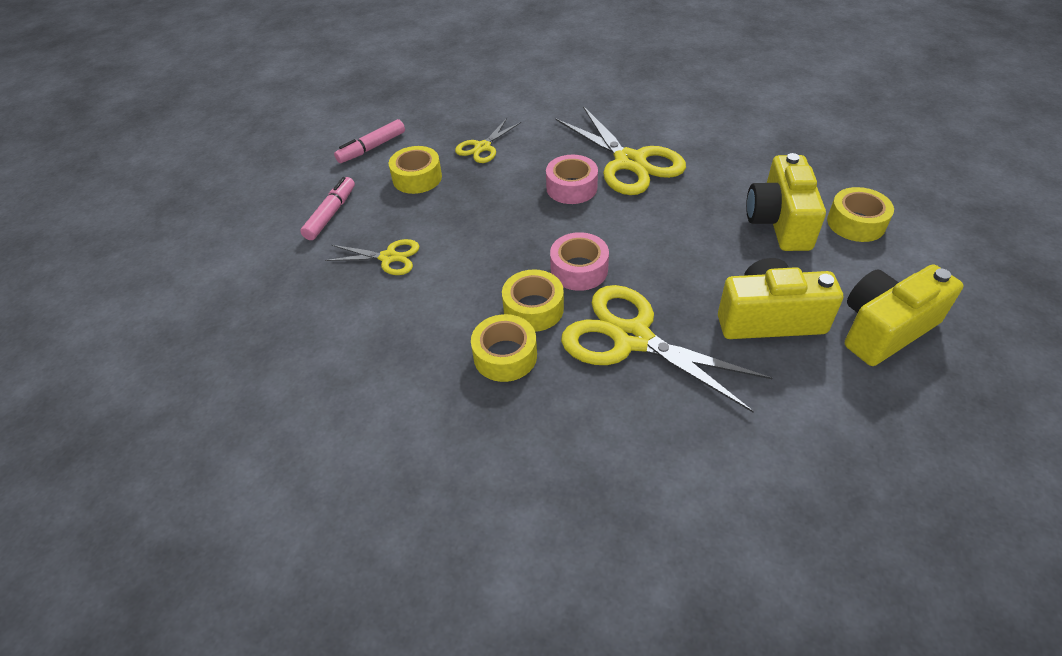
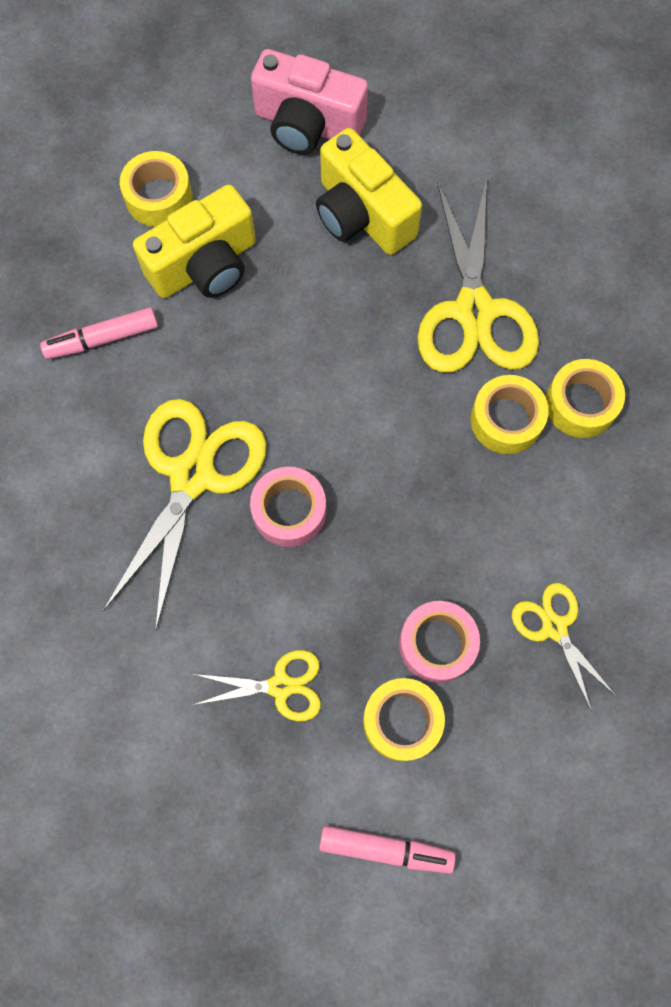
camera: 130 degrees left, 25 degrees up
pink marker [300,177,355,240] -> pink marker moved to [40,307,158,359]
pink tape [550,232,609,291] -> pink tape moved to [399,601,480,683]
yellow camera [844,264,964,366] -> pink camera [251,49,368,154]

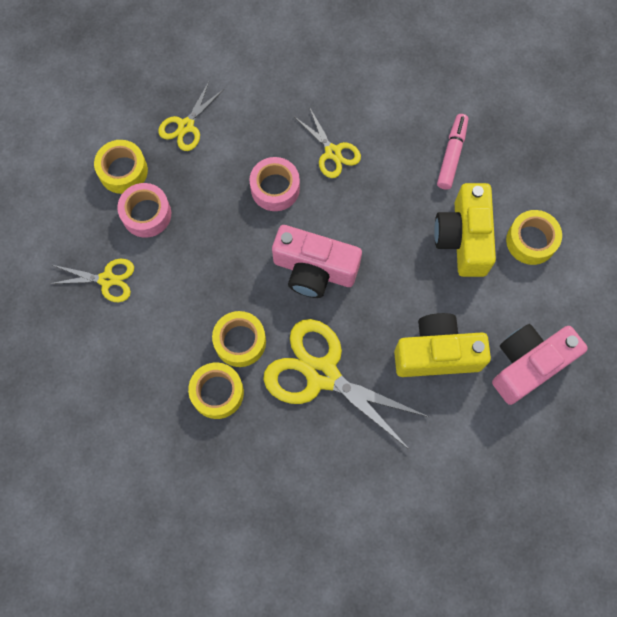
camera: 125 degrees right, 0 degrees up
yellow scissors [103,399,267,631] -> yellow scissors [295,107,361,178], size x0.53
pink marker [319,826,456,874] -> none
none -> pink camera [272,225,362,298]

